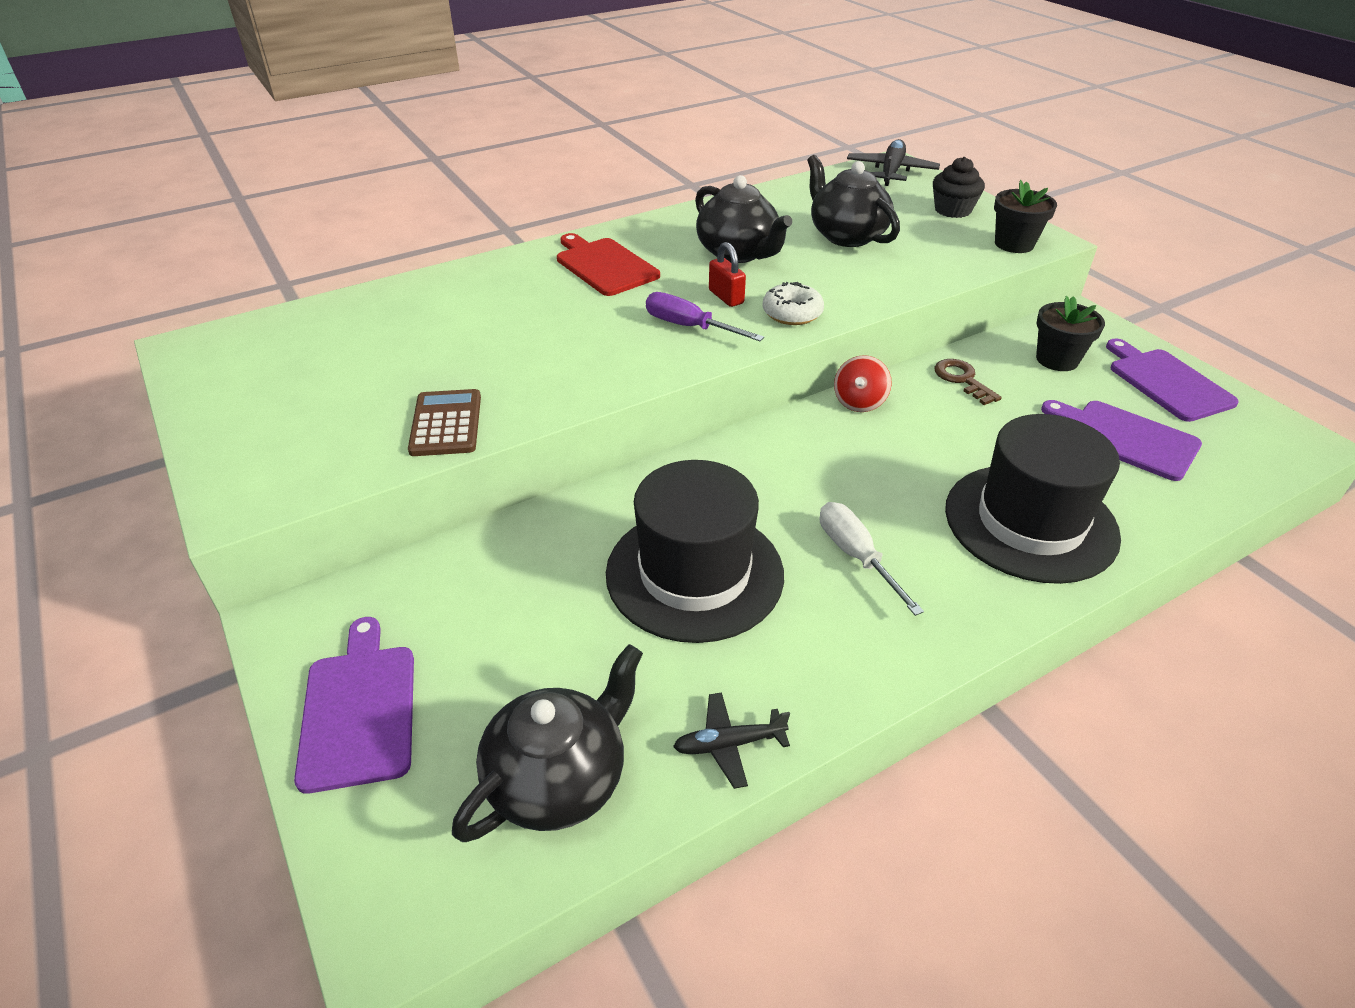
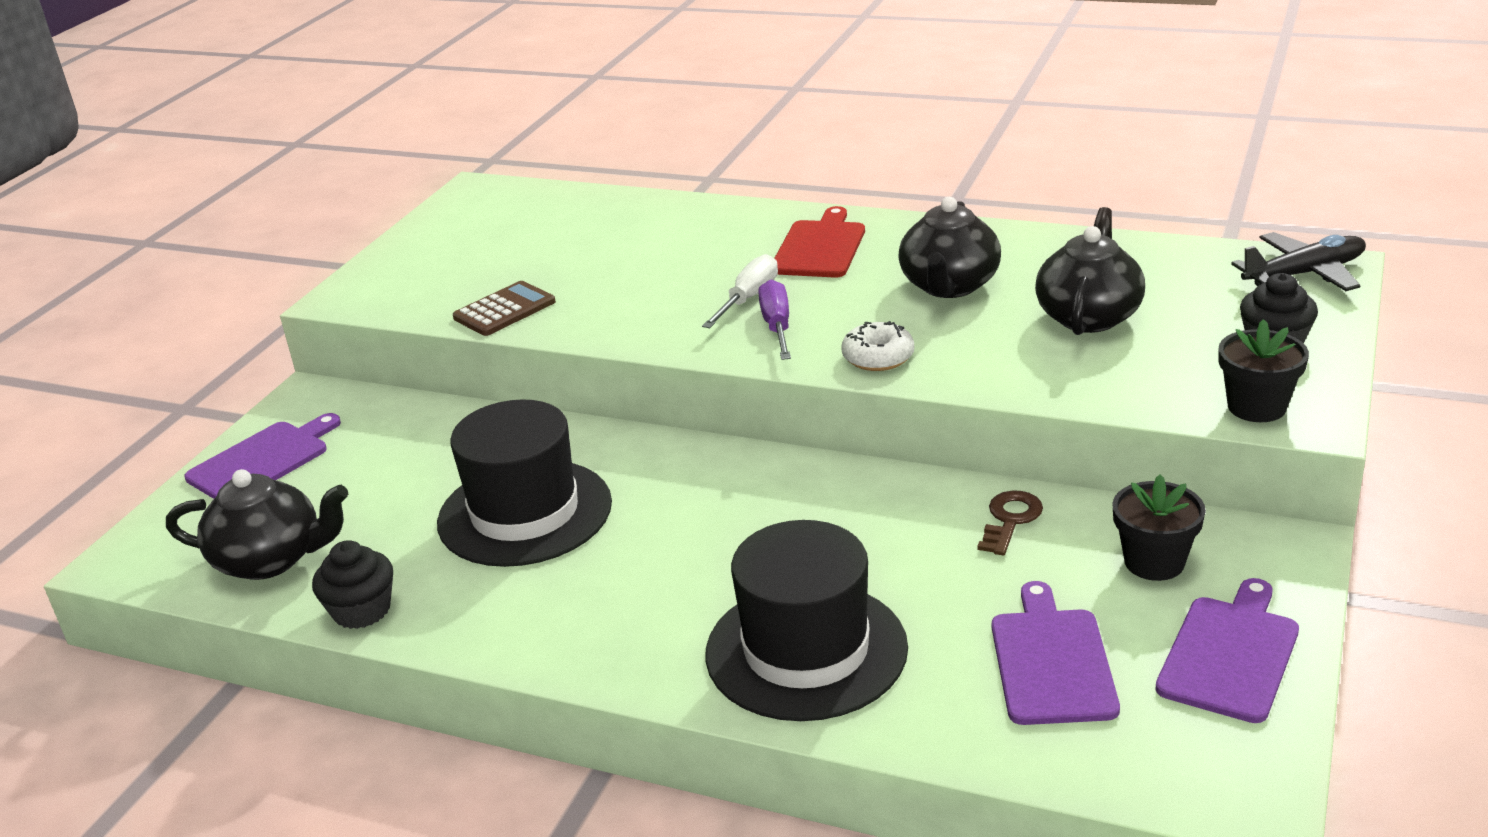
camera: 55 degrees right, 10 degrees down
black plane [673,692,790,789] -> black cupcake [312,540,393,629]
red padlock [709,242,746,307] -> none
white screwdriver [820,502,924,616] -> white screwdriver moved to [702,254,778,328]
red spinning top [834,355,892,412] -> none

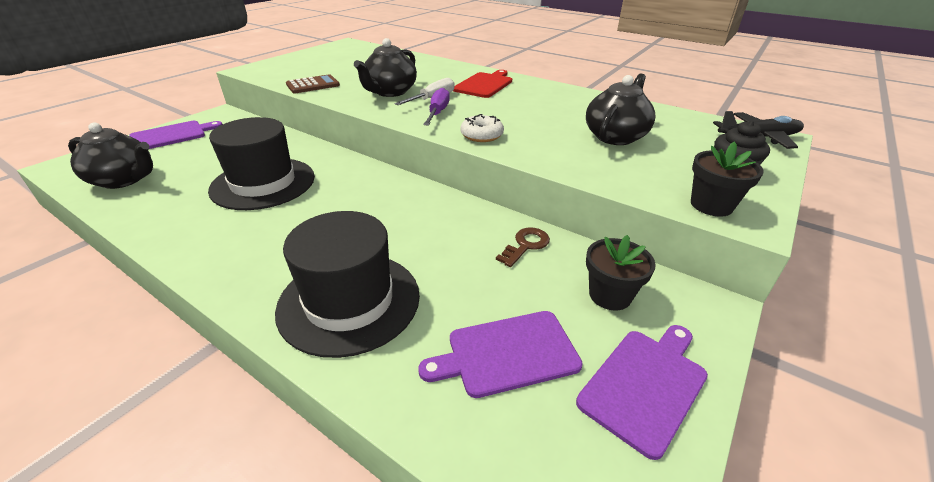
camera: 10 degrees right, 5 degrees up
black cupcake [312,540,393,629] -> none
black teapot [898,197,1001,298] -> black teapot moved to [354,38,417,97]
purple cutting board [992,581,1120,725] -> purple cutting board turned 120 degrees counterclockwise [418,311,583,398]

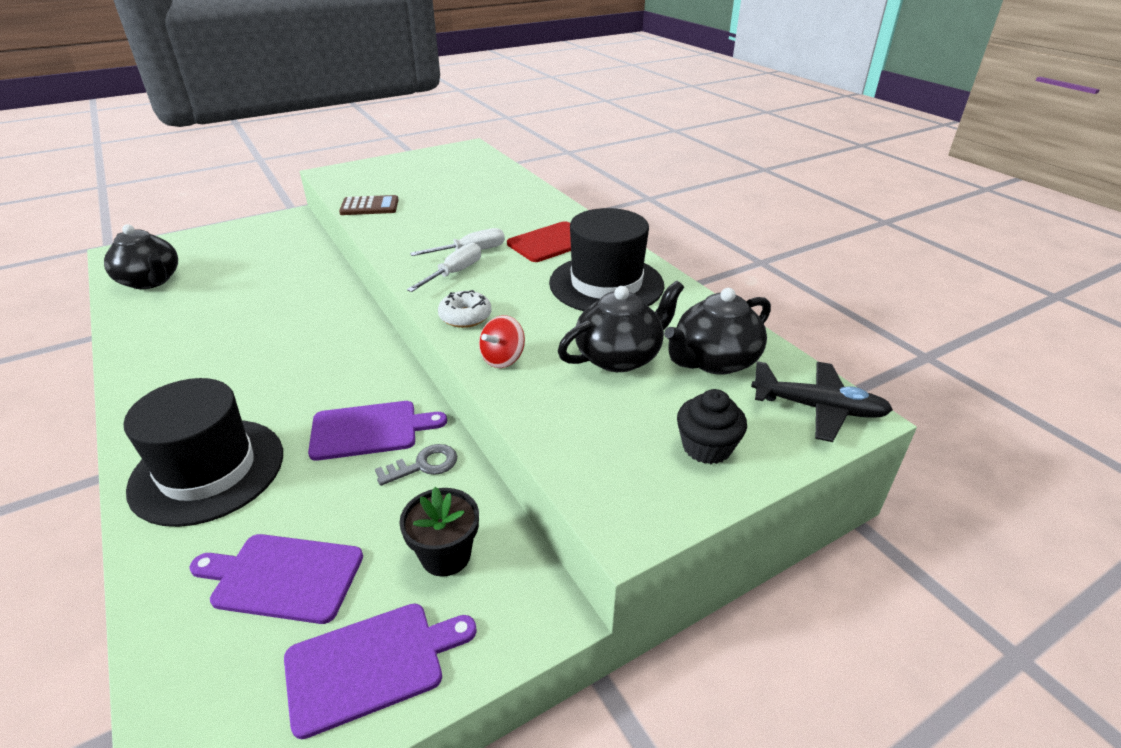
camera: 25 degrees right, 0 degrees up
purple cutting board [129,121,223,149] -> purple cutting board moved to [308,401,447,461]
black hat [208,117,315,210] -> black hat moved to [549,208,664,311]
black teapot [354,38,417,97] -> black teapot moved to [664,288,771,375]
purple screwdriver [423,88,450,126] -> white screwdriver [407,243,481,292]
brown key [496,227,550,267] -> grey key [375,444,457,486]
black flower pot [691,142,764,217] -> none
none -> red spinning top [479,315,525,368]

